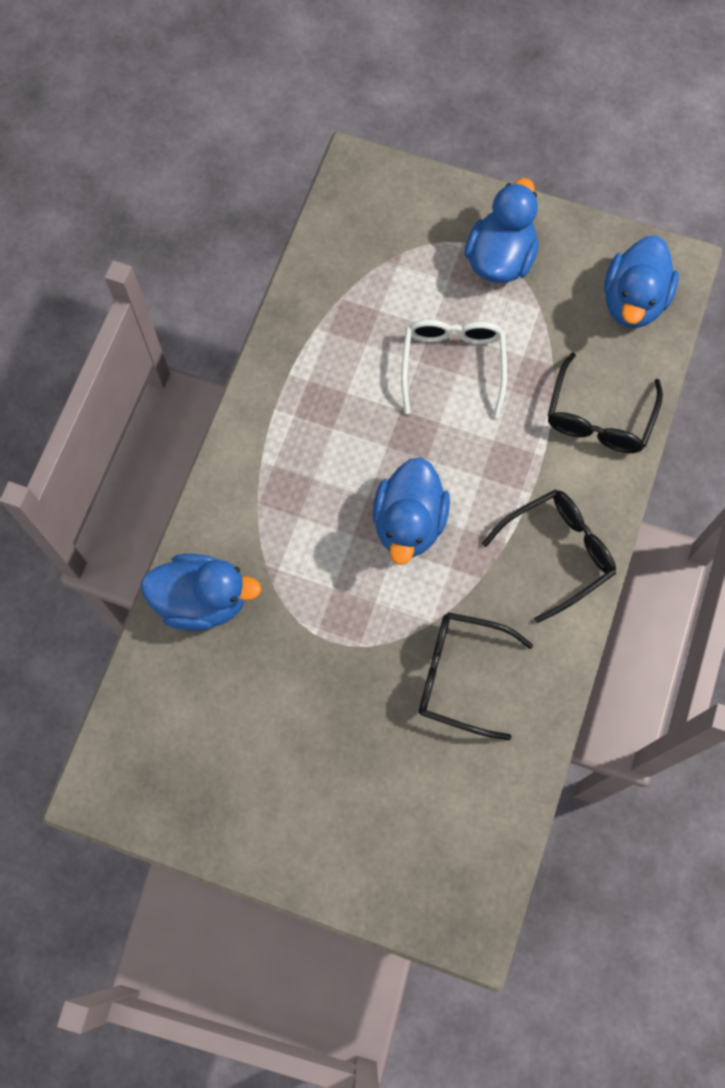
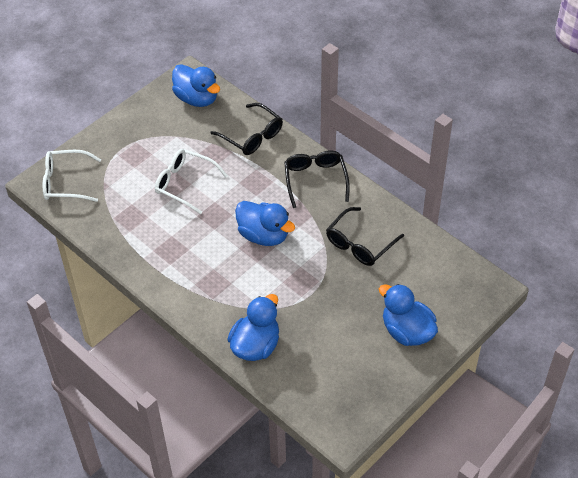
camera: 65 degrees left, 20 degrees down
blue duck [464,178,539,283] -> blue duck moved to [379,284,438,346]
none -> white glasses [43,150,101,202]

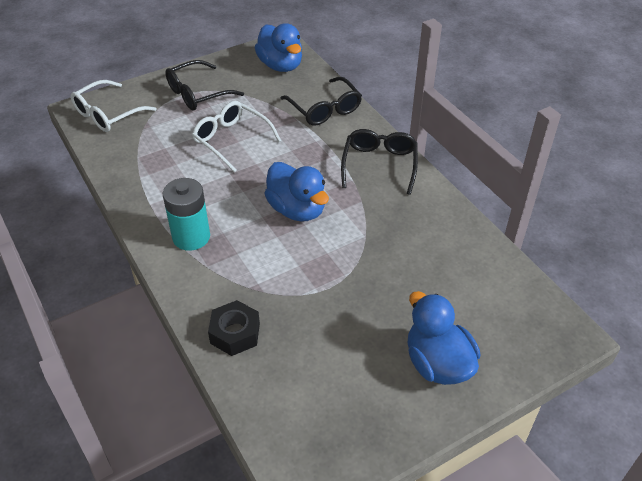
camera: 15 degrees right, 5 degrees down
white glasses [43,150,101,202] -> white glasses turned 60 degrees counterclockwise [70,80,157,132]
blue duck [227,294,279,361] -> black nut [208,300,260,356]
black glasses [326,207,404,266] -> black glasses moved to [165,60,244,111]
none -> turquoise battery [163,178,210,251]

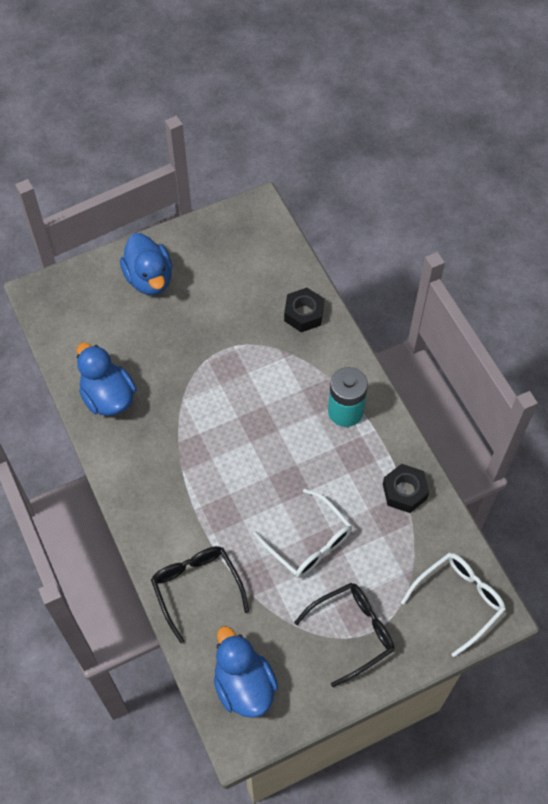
camera: 175 degrees left, 15 degrees up
blue duck [264,162,329,221] -> blue duck moved to [77,342,137,416]
black glasses [341,129,418,195] -> none
none -> black nut [383,464,429,513]

